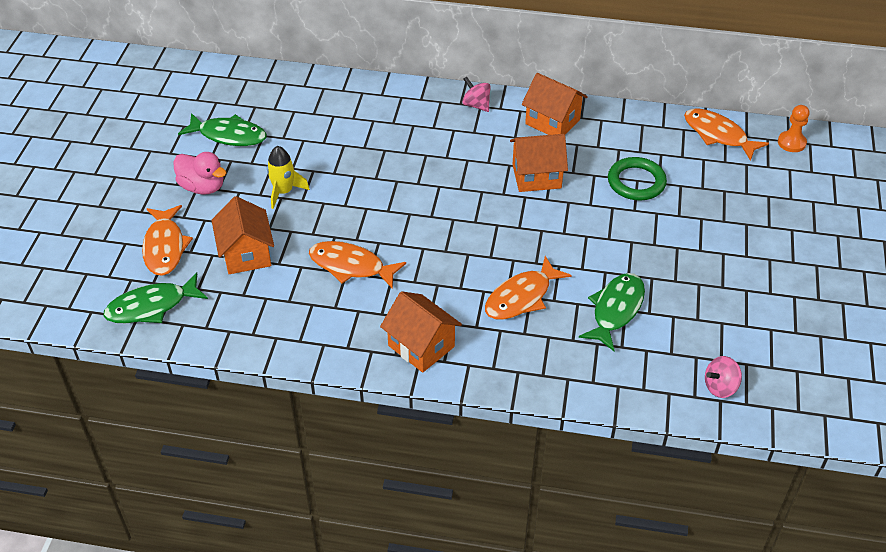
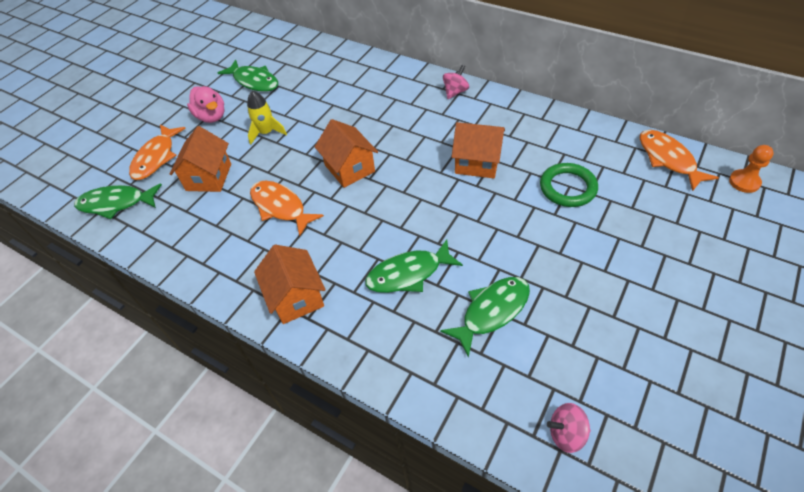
camera: 25 degrees right, 5 degrees up
pink spinning top [462,77,491,112] -> pink spinning top turned 60 degrees clockwise [443,65,469,99]
orange fish [485,256,572,320] -> green fish [365,240,463,293]
orange house [522,73,588,135] -> orange house moved to [315,119,378,188]

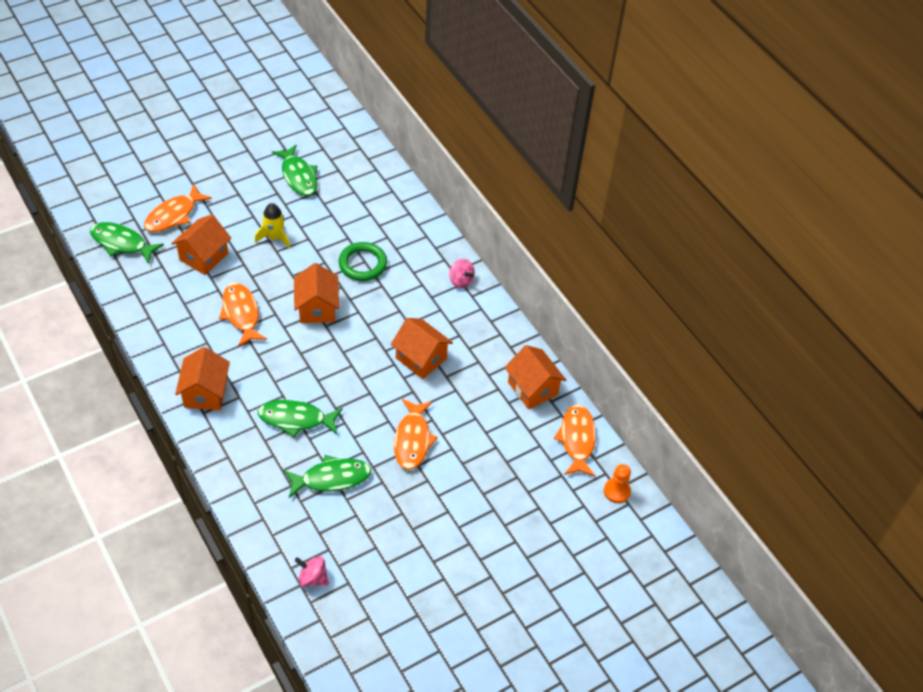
camera: 20 degrees right, 0 degrees up
pink duck [187,86,225,123] -> none
pink spinning top [443,65,469,99] -> pink spinning top turned 75 degrees clockwise [449,259,475,288]
green ring [540,163,598,207] -> green ring moved to [339,242,387,281]
none -> orange fish [394,399,438,470]
none -> orange house [504,345,566,409]

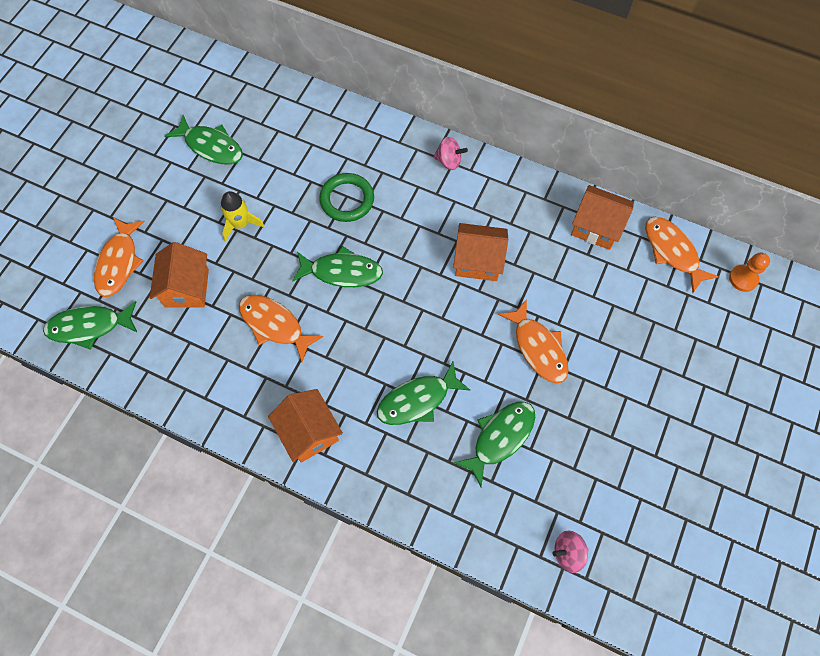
camera: 30 degrees left, 15 degrees up
orange house [294,263,339,323] -> green fish [292,246,383,287]

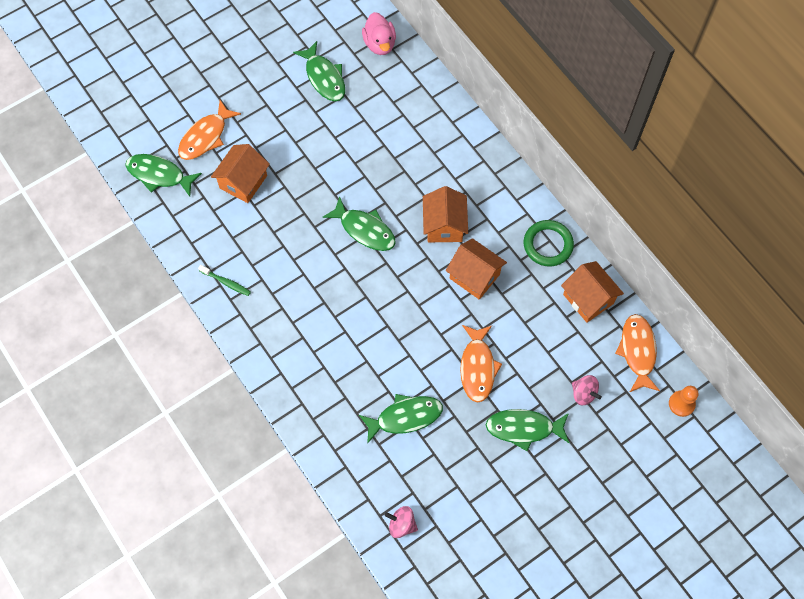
camera: 30 degrees right, 0 degrees up
yellow rocket [221,191,265,242] -> none
orange fish [239,295,323,362] -> none
orange house [268,389,343,463] -> orange house moved to [423,186,468,242]
green ring [319,173,374,222] -> green ring moved to [524,220,574,267]
green fish [377,361,470,425] -> green fish moved to [486,409,569,451]
pink spinning top [433,137,468,170] -> pink spinning top moved to [572,375,602,405]
none -> green toothbrush [198,265,251,296]
none -> pink duck [362,12,396,55]

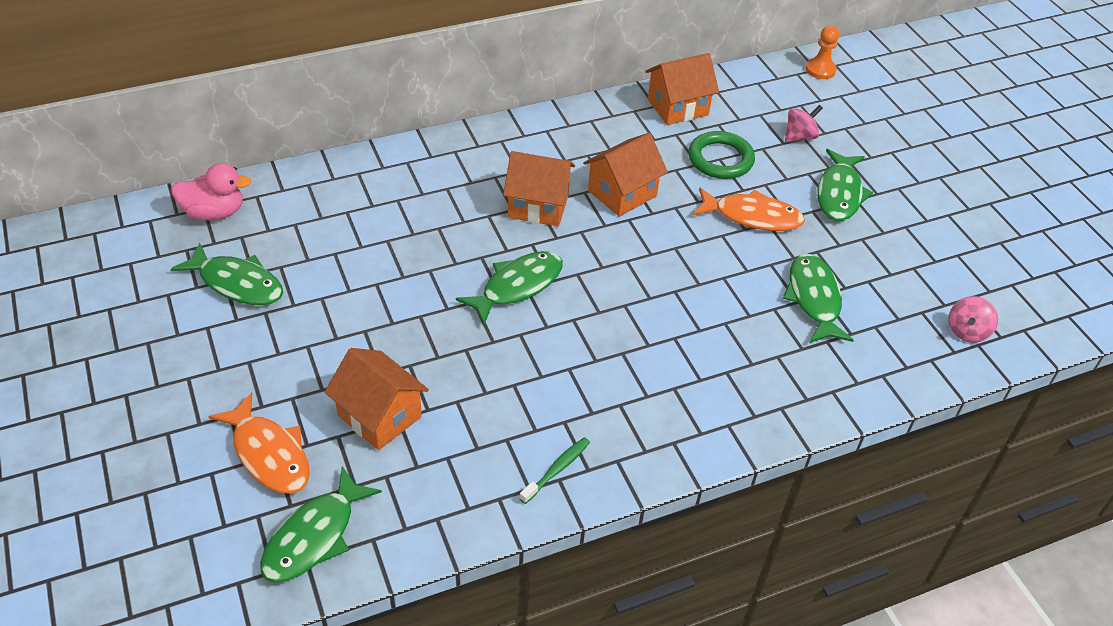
camera: 80 degrees left, 20 degrees down
green fish [293,41,345,101] -> green fish turned 45 degrees clockwise [171,242,283,305]
green ring [524,220,574,267] -> green ring moved to [688,131,755,179]
orange fish [615,314,660,392] -> none

